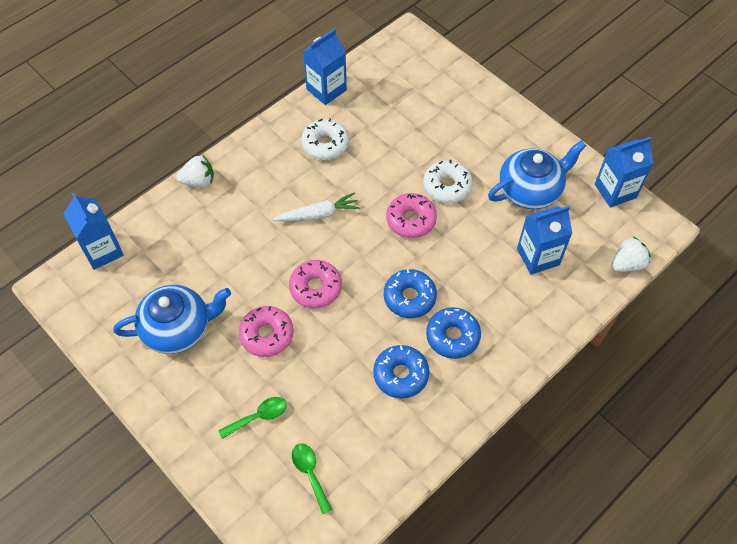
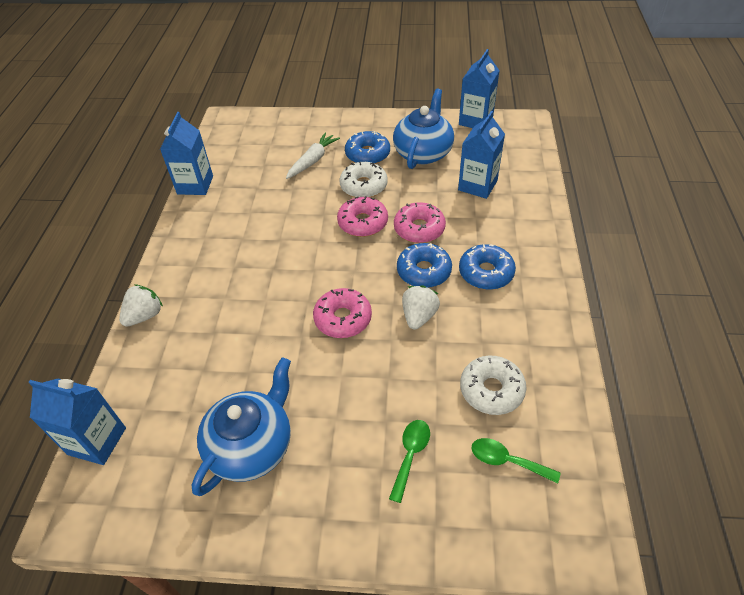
camera: 40 degrees left, 10 degrees down
pink donut [238,306,293,357] -> pink donut moved to [394,202,446,243]
white carrot [273,192,360,221] -> white carrot moved to [286,133,340,179]
white donut [301,118,349,160] -> white donut moved to [460,356,527,415]
blue donut [373,345,429,399] -> blue donut moved to [345,131,390,164]
white strawberry [611,237,651,272] -> white strawberry moved to [402,285,440,330]

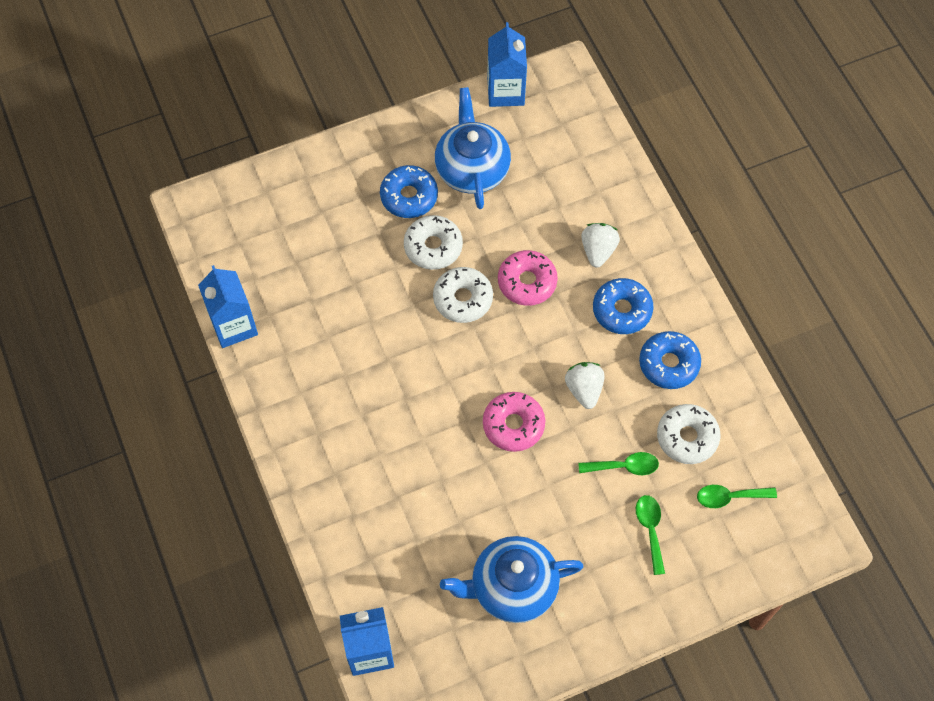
camera: 30 degrees left, 15 degrees up
white strawberry [119,284,163,327] -> white strawberry moved to [581,223,620,267]
blue teapot [192,357,291,496] -> blue teapot turned 105 degrees counterclockwise [440,536,584,623]
white carrot [286,133,340,179] -> none
pink donut [337,196,388,237] -> white donut [433,267,493,323]
blue donut [397,243,452,288] -> blue donut moved to [639,331,701,389]
blue carton [458,111,505,199] -> none
none -> green spoon [578,452,659,475]

